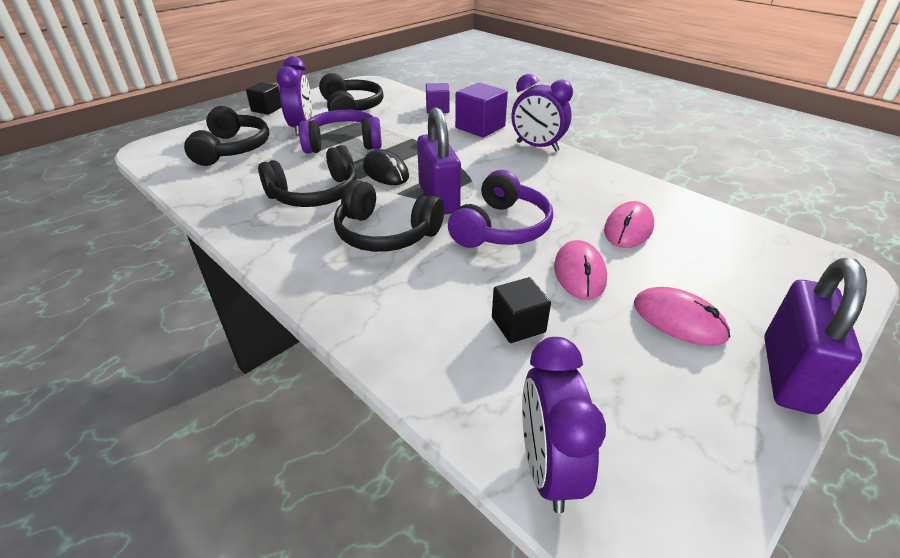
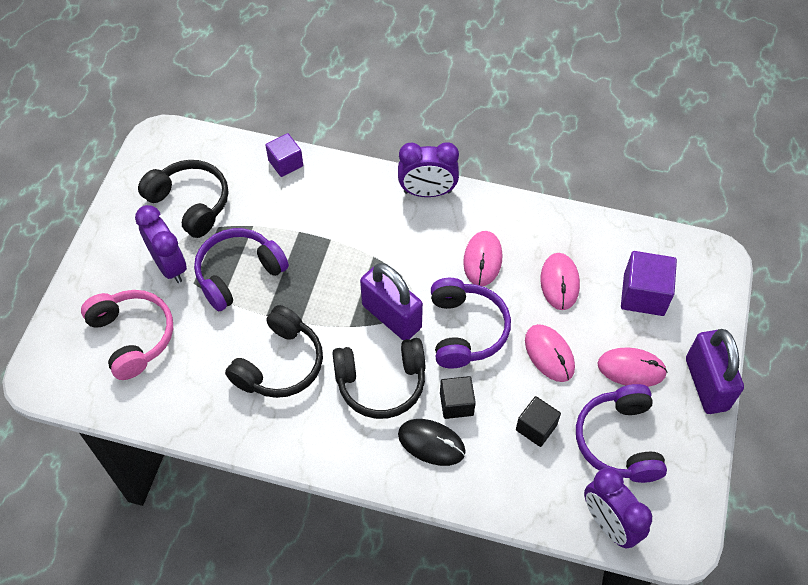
camera: 30 degrees left, 20 degrees up
black headphones [184,106,269,166] -> pink headphones [81,290,173,380]
black cube [246,82,282,115] -> black cube moved to [440,376,476,419]
black mouse [363,149,409,185] -> black mouse moved to [398,419,466,466]
purple cube [455,83,508,137] -> purple cube moved to [621,251,677,316]
none -> pink mouse [463,231,502,286]
none -> purple headphones [576,384,667,483]

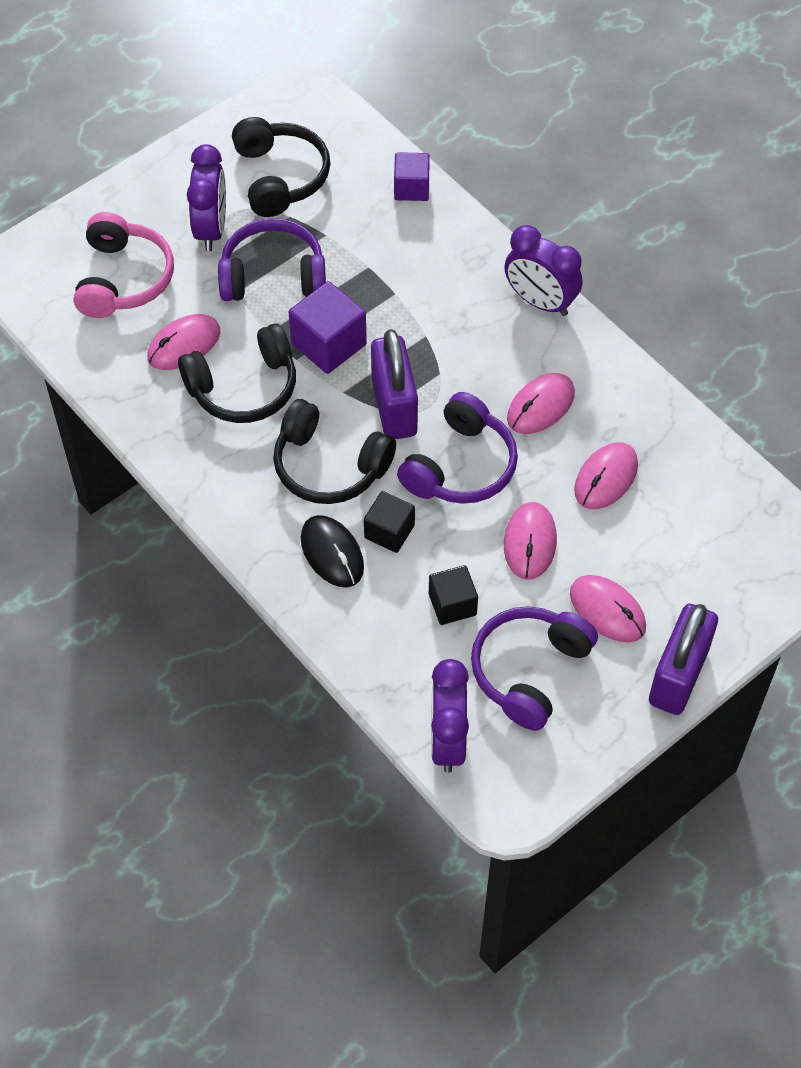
camera: 35 degrees right, 0 degrees up
purple cube [621,251,677,316] -> purple cube moved to [289,281,367,374]
none -> pink mouse [147,314,220,370]

